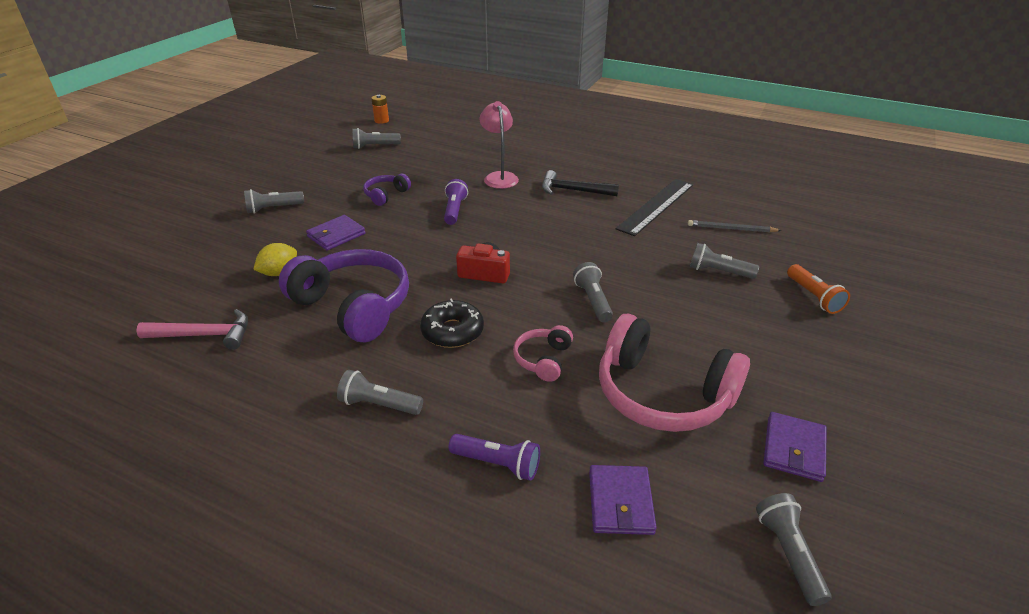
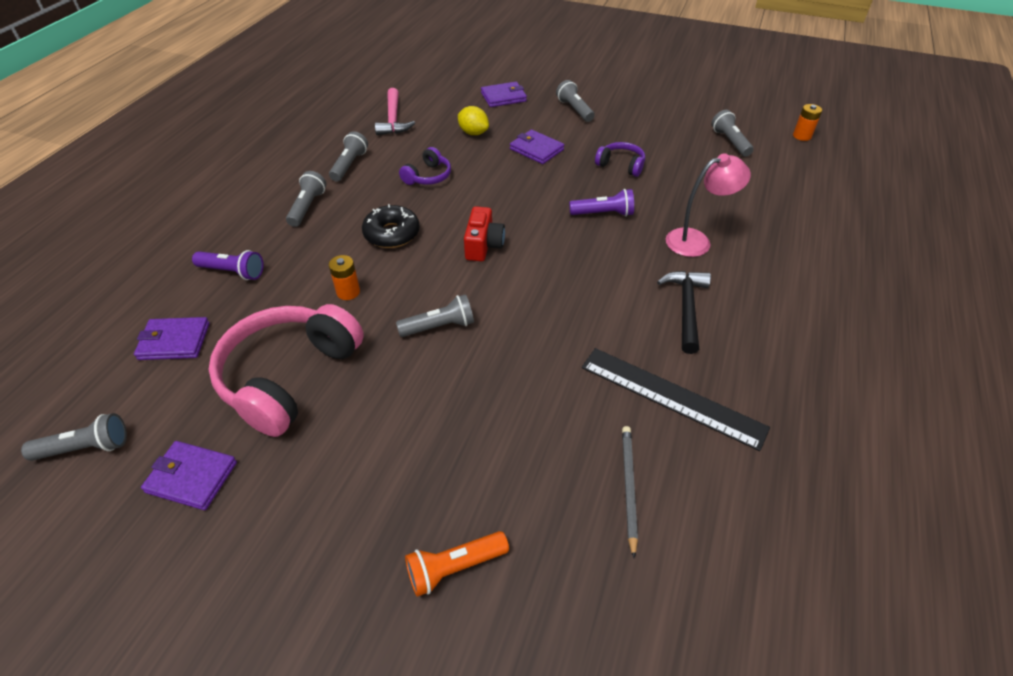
camera: 85 degrees right, 10 degrees up
purple headphones [279,249,409,342] -> purple headphones [399,147,451,185], size x0.48
purple flashlight [449,434,540,481] -> purple flashlight turned 90 degrees counterclockwise [192,250,264,280]
pink headphones [513,325,573,382] -> orange battery [329,255,360,300]
grey flashlight [690,243,759,279] -> grey flashlight moved to [329,131,368,181]
none -> purple wallet [481,82,527,107]

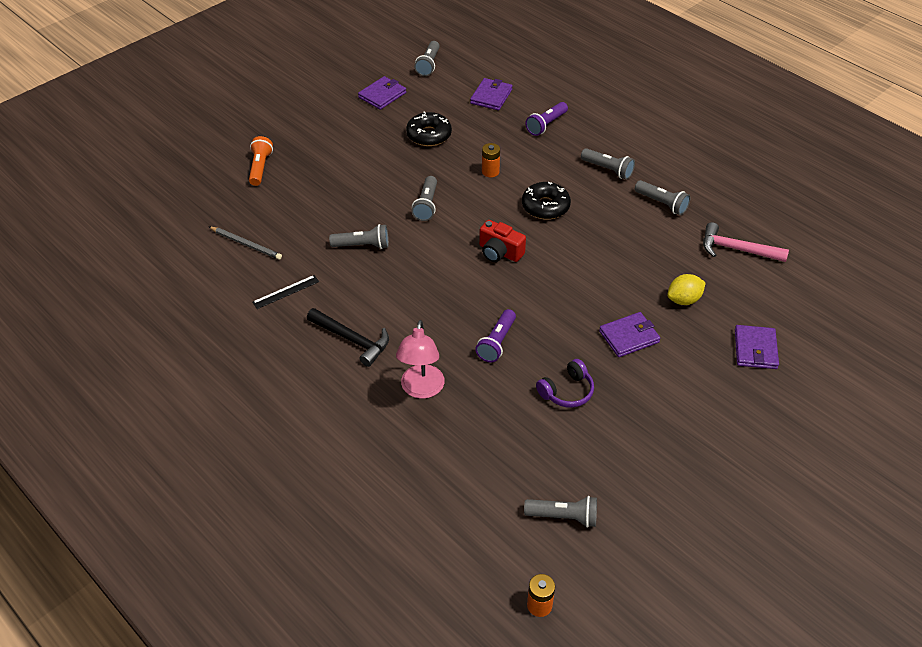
camera: 115 degrees right, 0 degrees up
pink headphones [209,304,364,437] -> black donut [406,112,452,146]
purple headphones [399,147,451,185] -> none
grey flashlight [556,80,595,122] -> grey flashlight moved to [329,224,389,249]
black ruler [582,348,770,451] -> black ruler [252,275,319,309], size x0.50

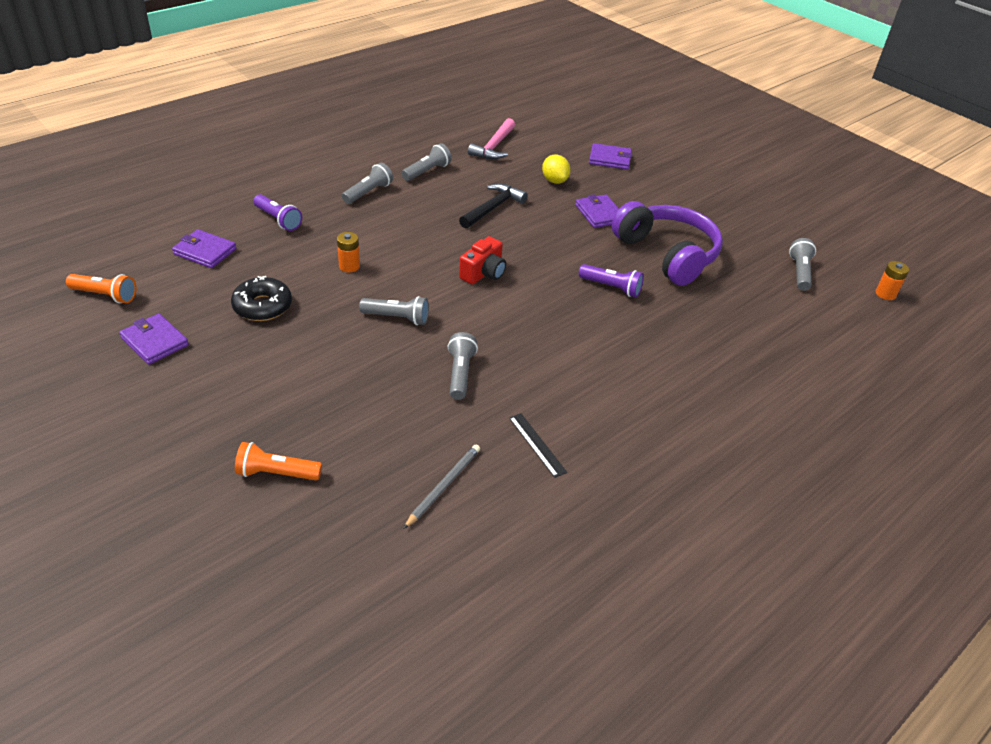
camera: 90 degrees left, 5 degrees down
black hammer [307,308,389,367] -> black hammer moved to [459,184,528,229]
pink lamp [396,320,445,399] -> none
grey flashlight [414,41,440,76] -> orange flashlight [66,274,136,303]
black donut [522,182,571,219] -> none
purple headphones [536,359,594,408] -> purple headphones [612,201,723,286], size x2.10

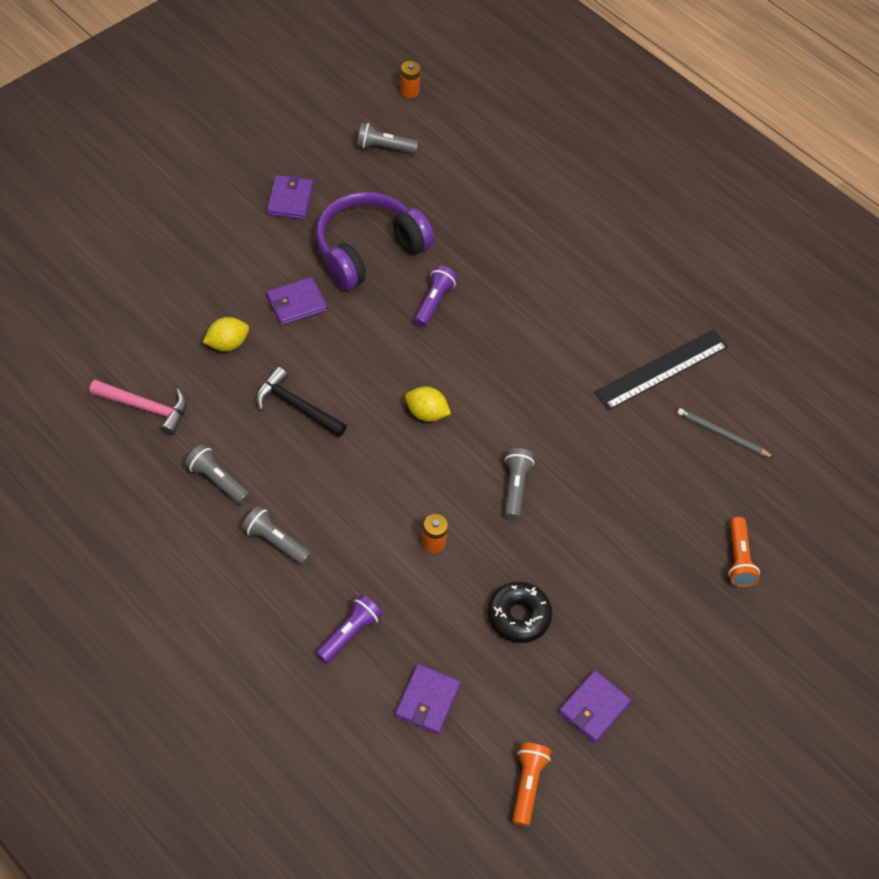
camera: 95 degrees left, 15 degrees up
grey flashlight [447,332,478,400] -> none
red camera [459,236,506,285] -> yellow lemon [405,387,451,422]
black ruler [509,413,567,478] -> black ruler [594,330,728,410], size x2.00
purple wallet [589,143,632,170] -> purple wallet moved to [267,175,313,220]

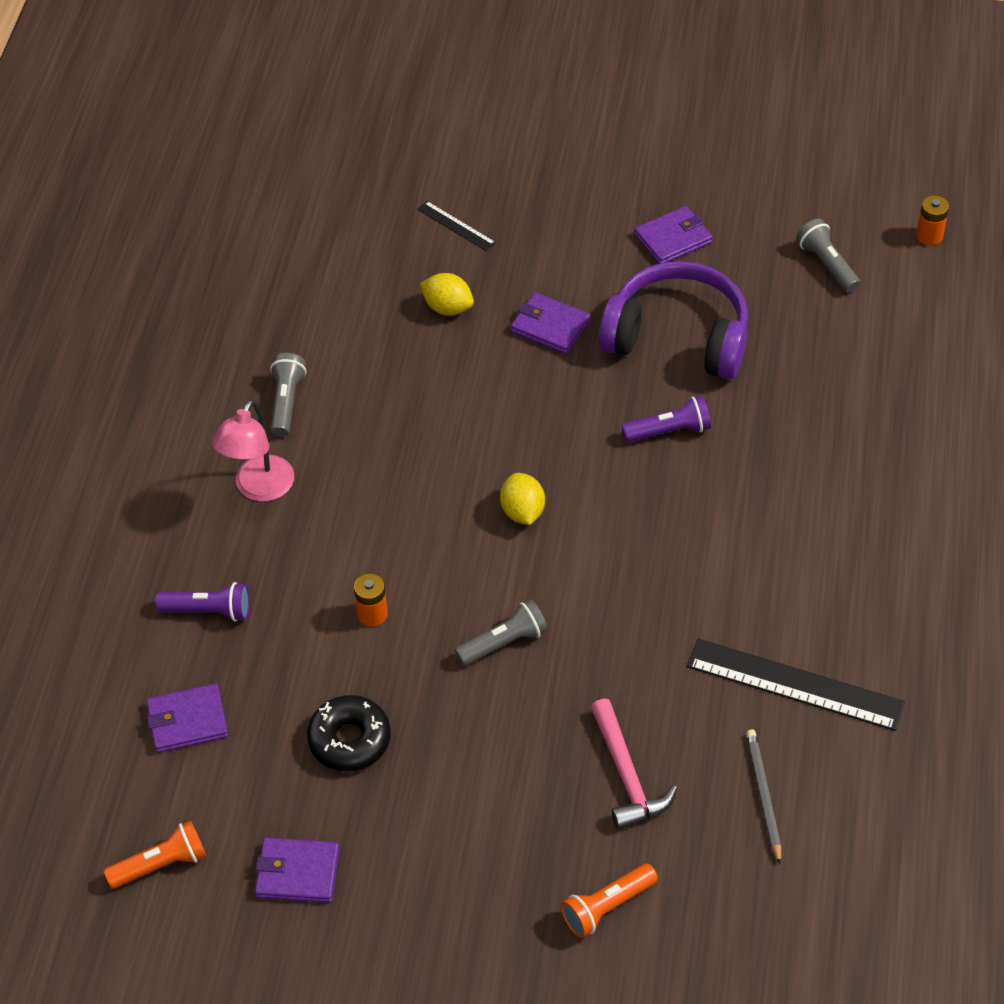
camera: 60 degrees right, 5 degrees down
pink hammer [89,380,187,436] -> pink hammer moved to [590,699,677,829]
grey flashlight [242,506,311,565] -> pink lamp [212,400,294,502]
black hammer [256,367,347,438] -> none
none -> black ruler [417,201,496,252]

